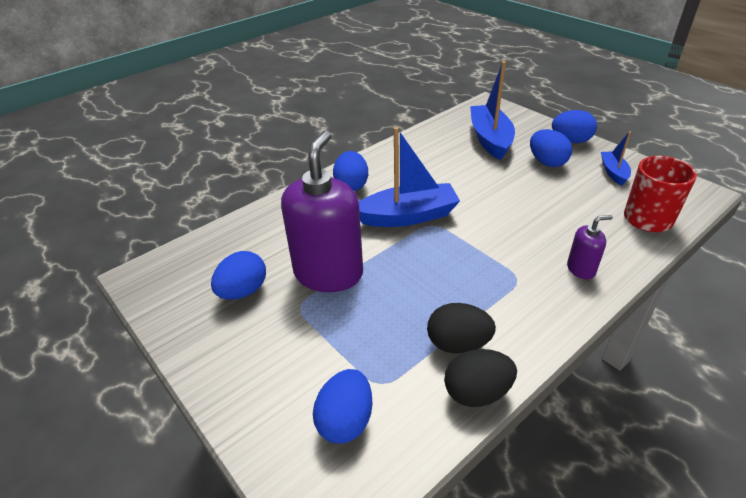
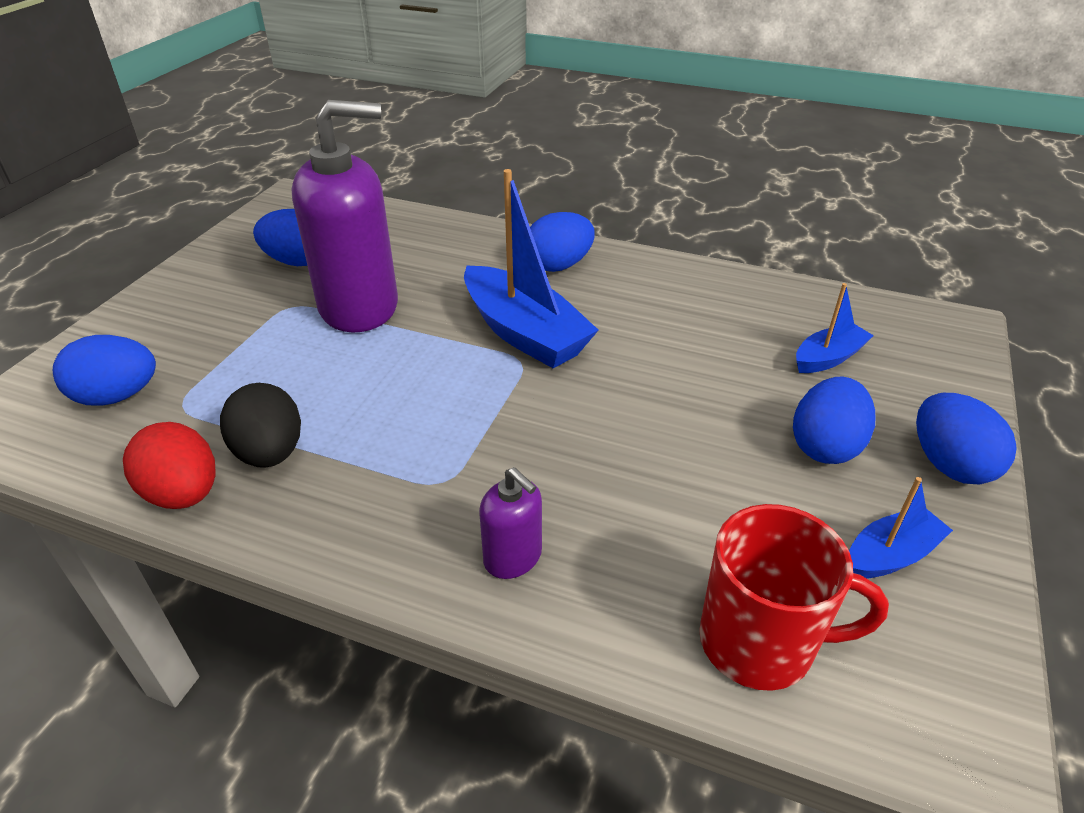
camera: 60 degrees right, 0 degrees up
black egg [444,349,517,407] -> red egg [123,422,216,509]
blue boat [470,61,515,160] -> blue boat [796,283,874,373], size x0.53

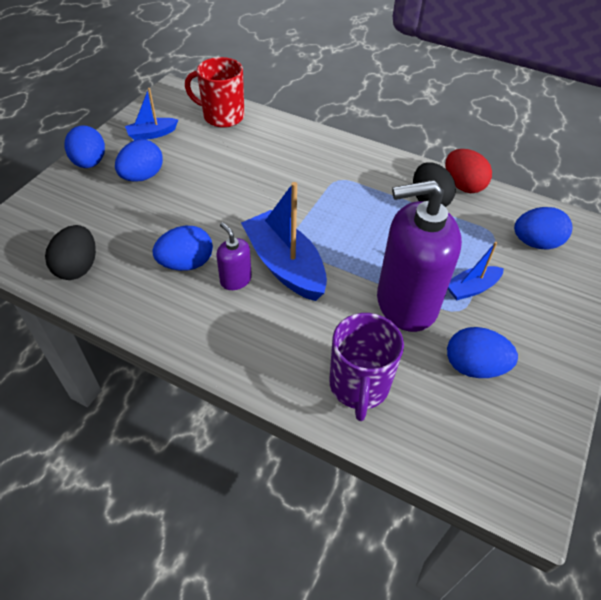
camera: 175 degrees left, 10 degrees up
purple soap dispenser [479,467,542,579] -> purple soap dispenser moved to [216,222,252,290]
blue egg [530,212,595,272] -> blue egg moved to [153,226,213,271]
blue boat [796,283,874,373] -> blue boat moved to [448,242,504,300]
none -> black egg [45,225,96,280]
none -> purple mug [329,313,404,421]

